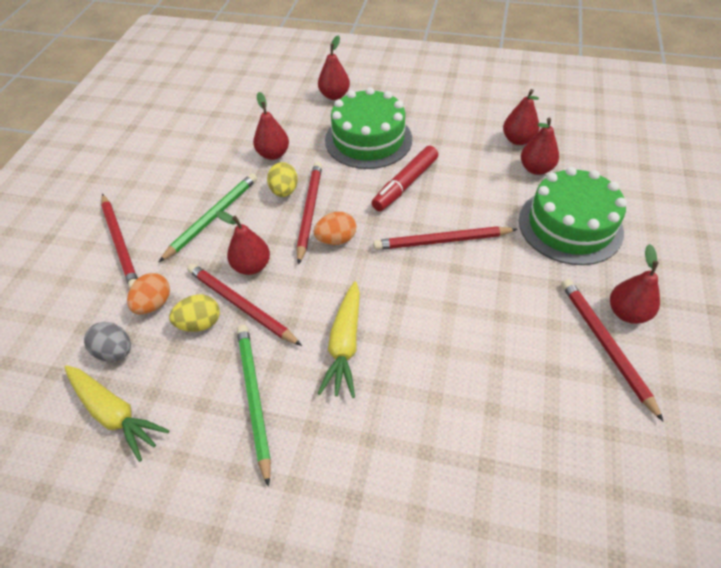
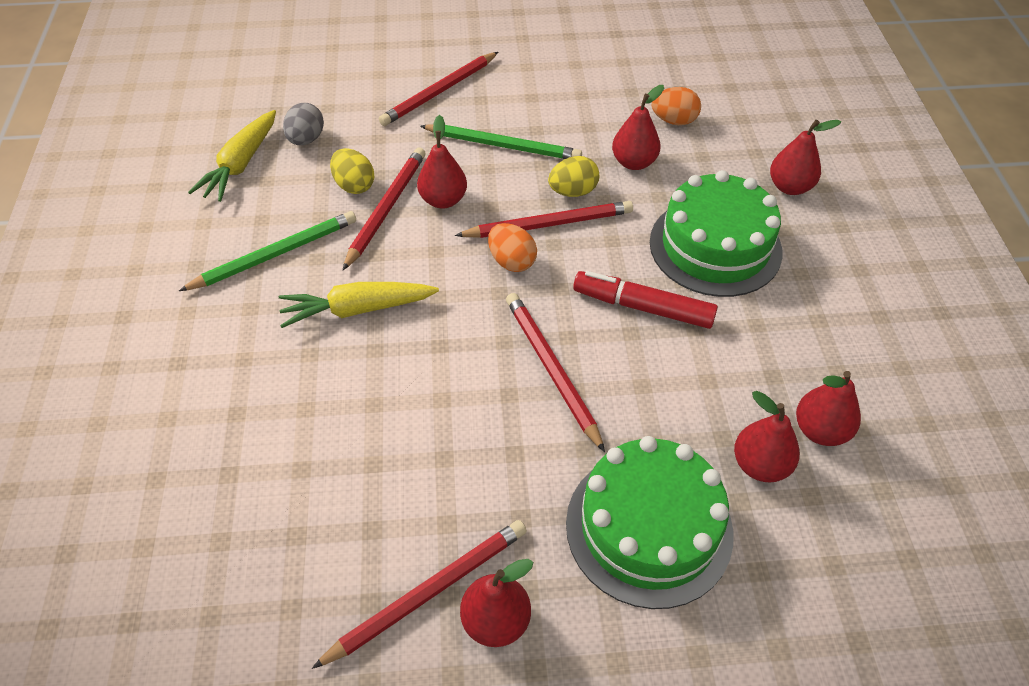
camera: 70 degrees right, 0 degrees up
orange egg [127,273,170,314] -> orange egg moved to [652,87,701,125]

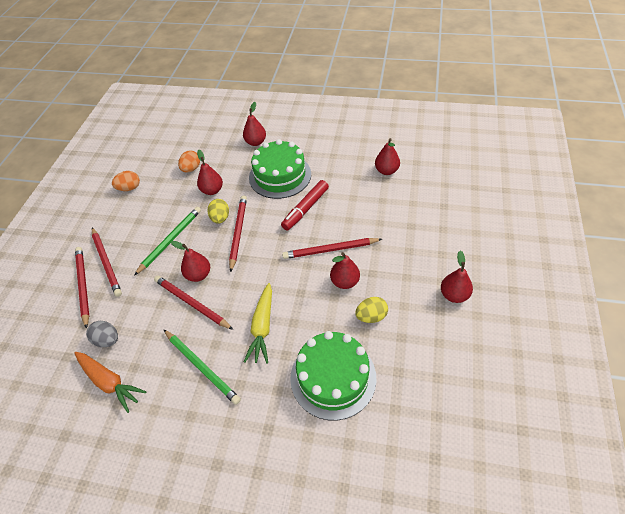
camera: 70 degrees left, 0 degrees up
green pencil [179,211,356,291] -> green pencil turned 150 degrees clockwise [164,330,241,405]
yellow carrot [188,110,276,202] -> orange carrot [74,352,147,413]
red pencil [312,520,527,669] -> red pencil moved to [75,247,89,329]
yellow egg [330,148,374,194] -> yellow egg moved to [355,297,388,323]
orange egg [488,223,537,272] -> orange egg moved to [112,171,140,191]
green cake [566,436,733,609] -> green cake moved to [290,331,377,420]
red pear [734,391,800,482] -> red pear moved to [330,252,360,289]

